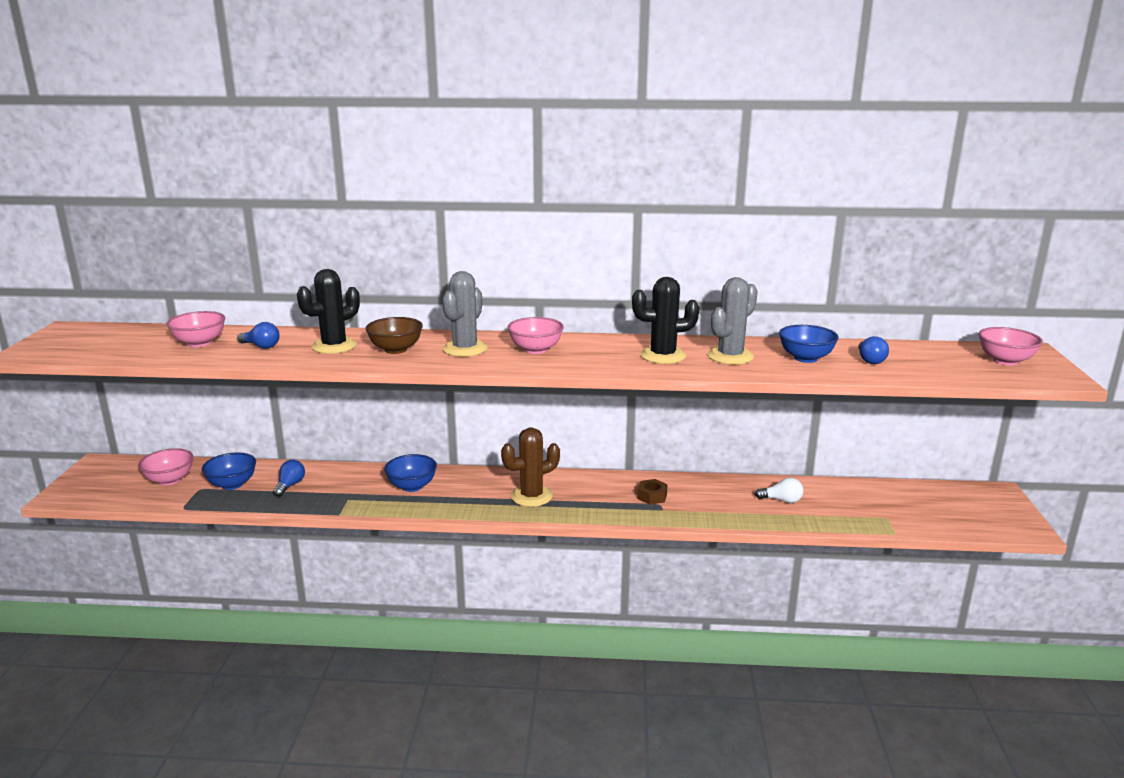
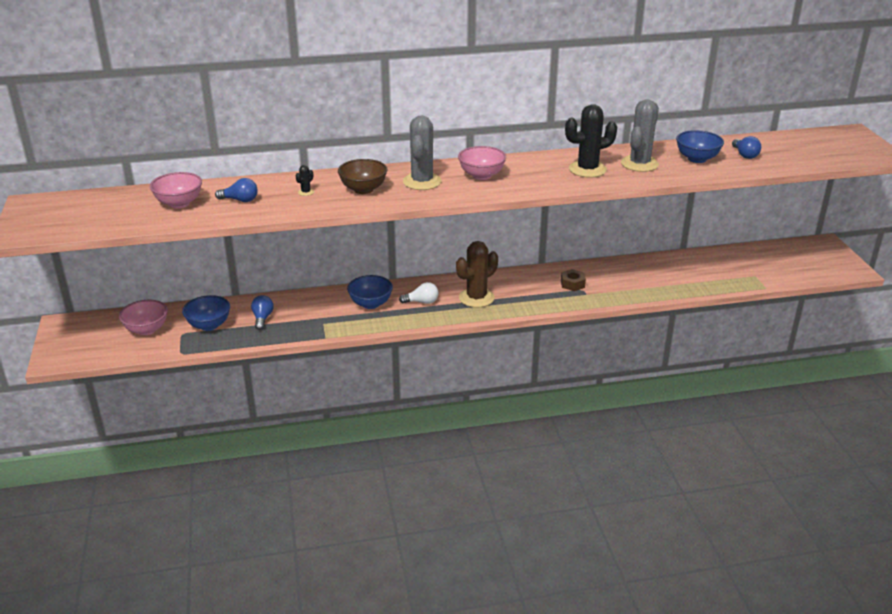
camera: 15 degrees left, 10 degrees up
black cactus [297,269,360,354] -> black cactus [296,165,314,196], size x0.41
white light bulb [755,478,803,503] -> white light bulb moved to [399,282,439,304]
pink bowl [979,327,1043,366] -> none

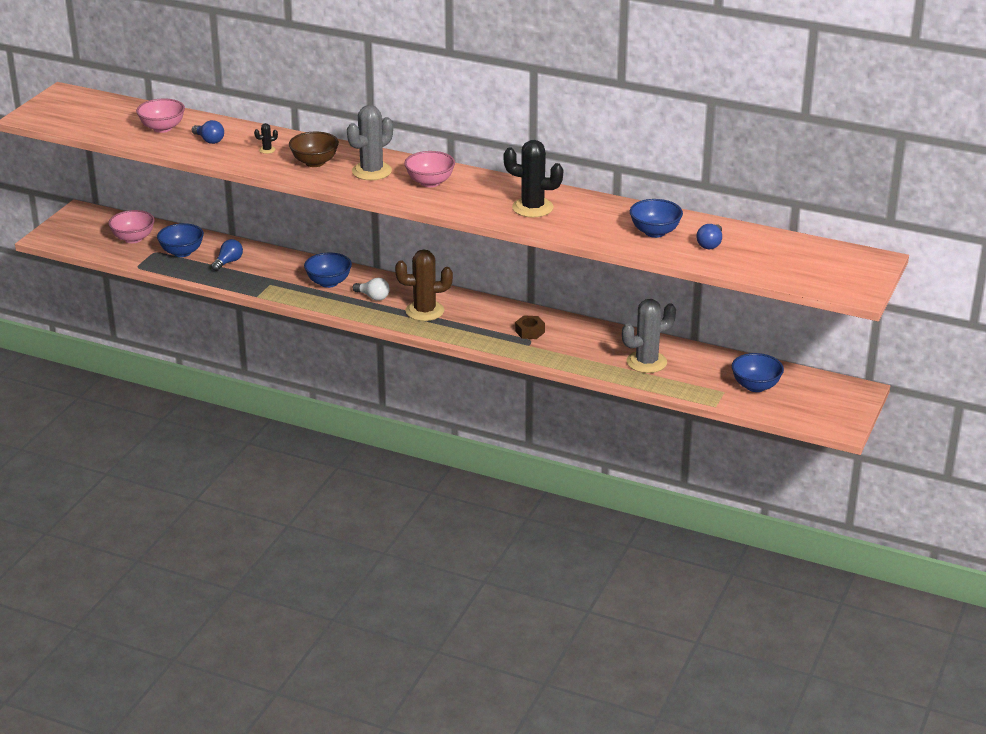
camera: 35 degrees right, 0 degrees up
grey cactus [621,99,659,172] -> grey cactus moved to [622,299,676,373]
none -> blue bowl [732,353,784,392]

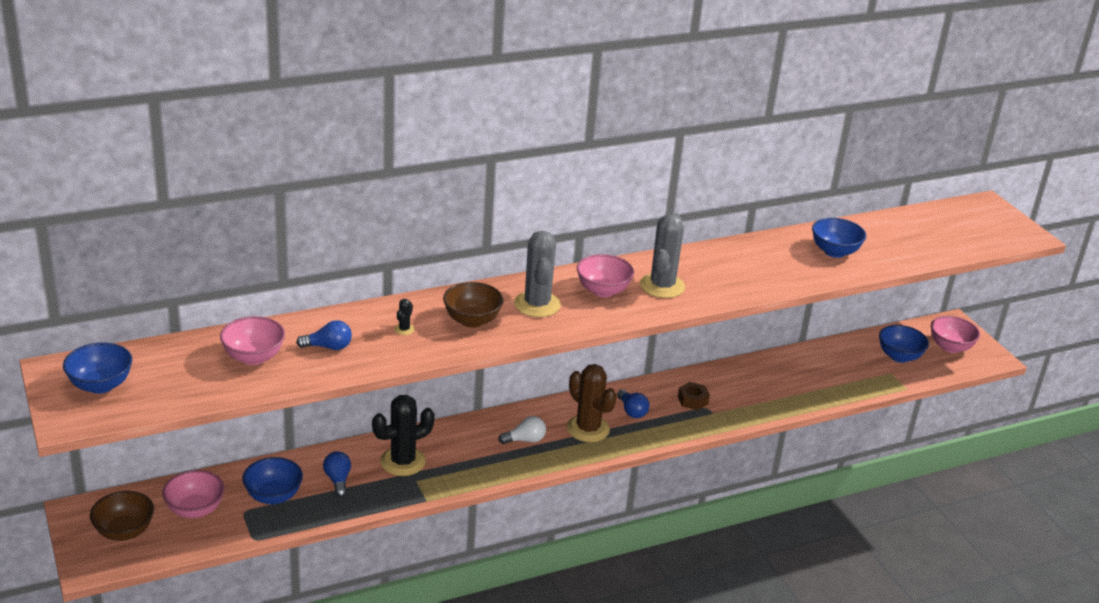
camera: 50 degrees left, 0 degrees up
blue bowl [304,253,352,288] -> blue bowl moved to [63,342,132,394]
brown cactus [395,249,453,321] -> brown cactus turned 75 degrees counterclockwise [567,364,617,442]
black cactus [504,140,563,217] -> black cactus moved to [372,395,435,476]
grey cactus [622,299,676,373] -> grey cactus moved to [640,213,685,298]
blue light bulb [696,224,722,249] -> blue light bulb moved to [617,390,649,418]
none -> brown bowl [90,491,154,541]
none -> pink bowl [931,316,980,353]

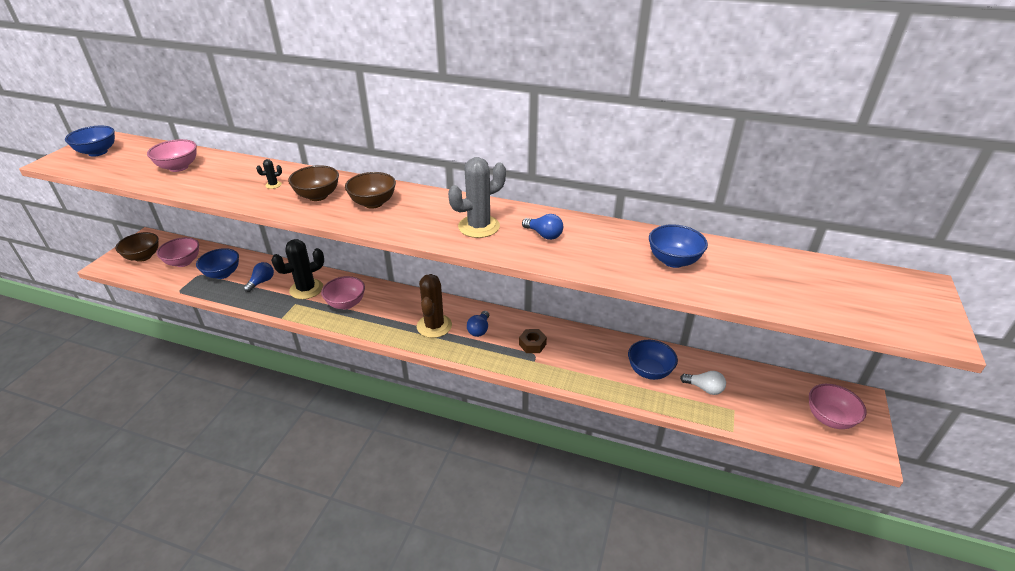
camera: 45 degrees right, 5 degrees up
blue light bulb [296,320,352,350] -> blue light bulb moved to [522,214,563,240]
black cactus [372,395,435,476] -> black cactus turned 45 degrees counterclockwise [271,239,324,299]
white light bulb [498,416,546,444] -> white light bulb moved to [680,371,726,395]
grey cactus [514,231,561,317] -> brown bowl [345,172,396,209]
pink bowl [577,254,634,298] -> pink bowl moved to [321,276,365,309]
blue bowl [879,325,929,363] -> blue bowl moved to [628,340,678,380]

